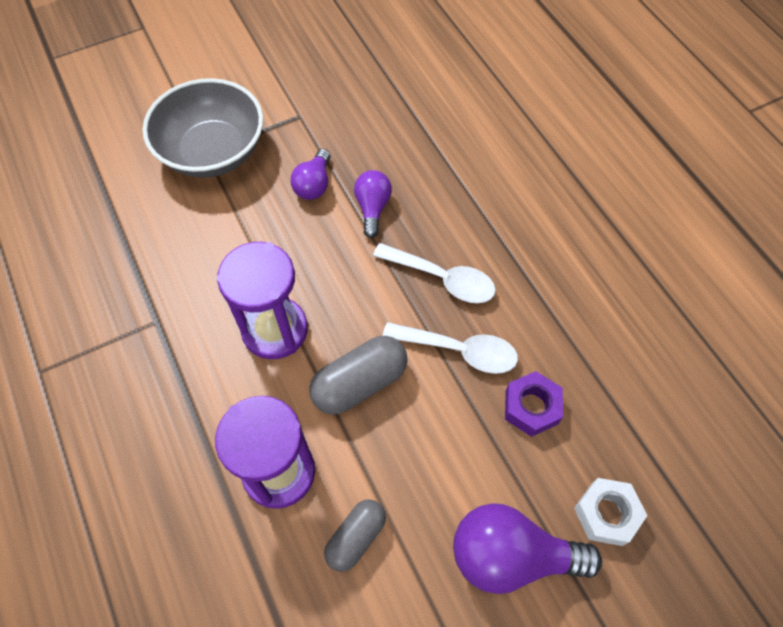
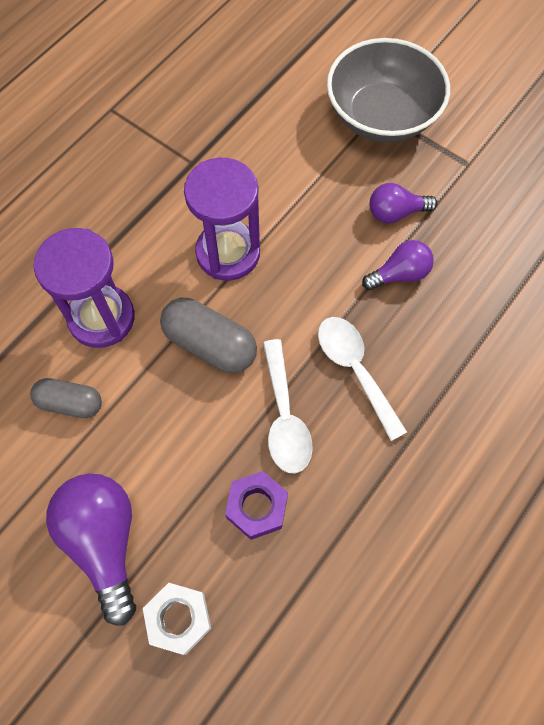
camera: 65 degrees right, 5 degrees up
white spoon [373,243,496,303] -> white spoon turned 150 degrees clockwise [318,317,407,441]

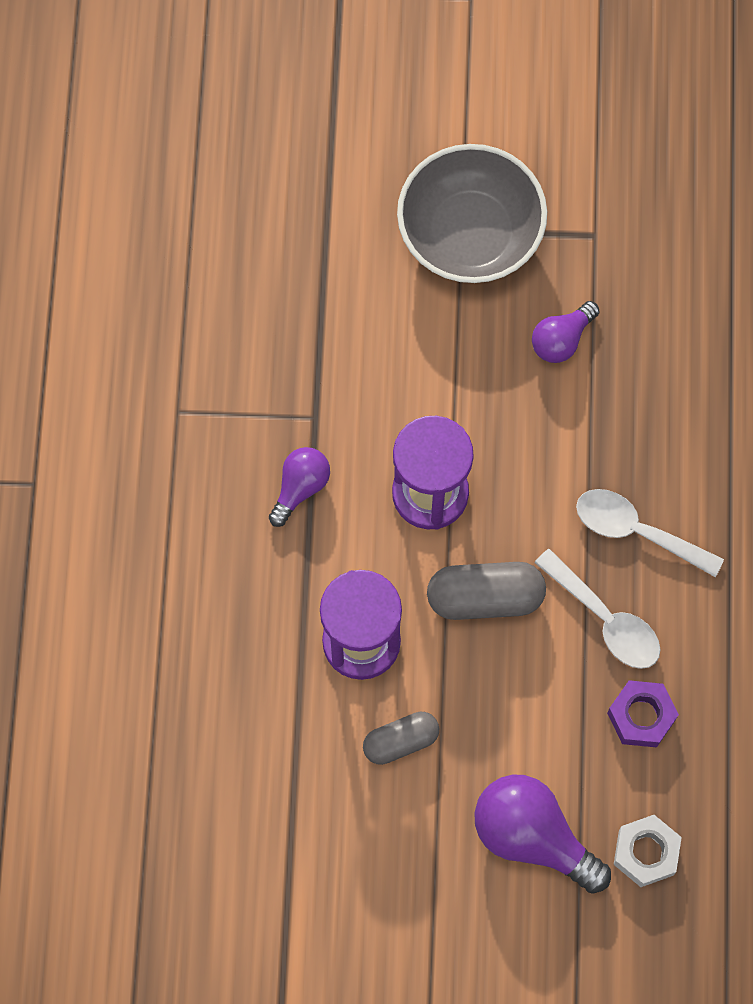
camera: 35 degrees left, 5 degrees up
purple light bulb [362,240,434,290] -> purple light bulb moved to [269,447,330,527]

